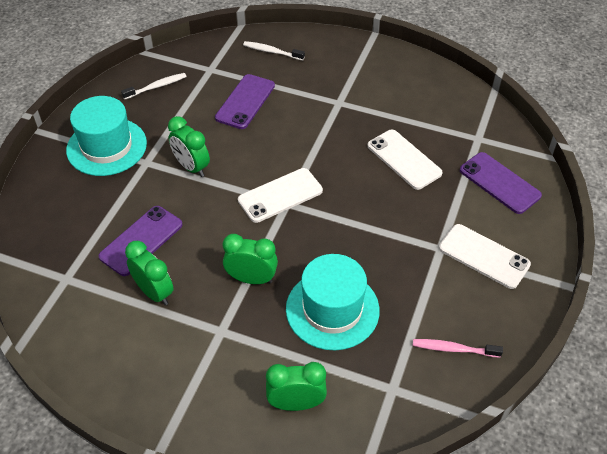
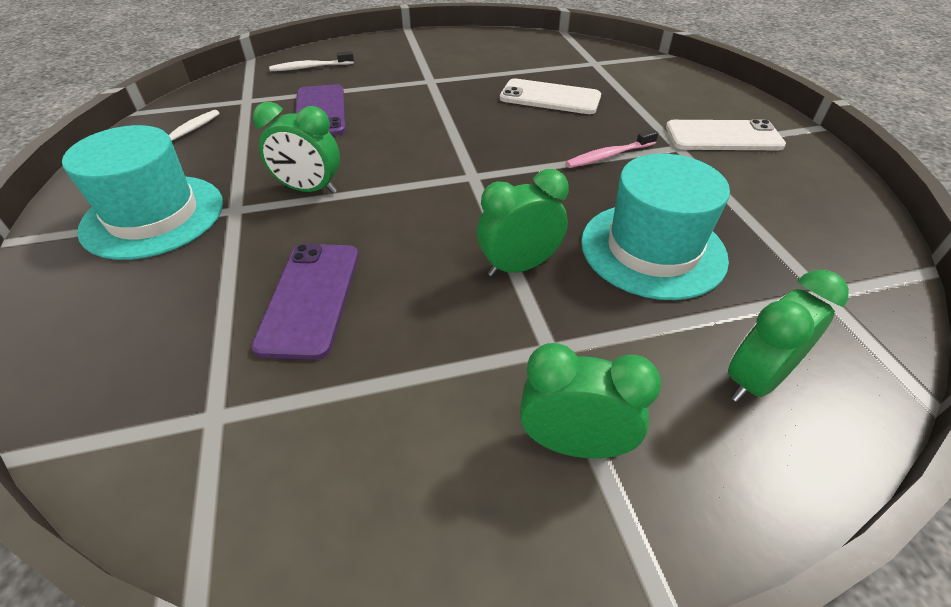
camera: 35 degrees left, 5 degrees down
green clock [125,241,174,305] -> green clock moved to [520,343,661,458]
white phone [238,168,323,223] -> none
pink toothbrush [413,339,503,358] -> pink toothbrush moved to [566,129,658,168]
purple phone [460,152,542,214] -> none

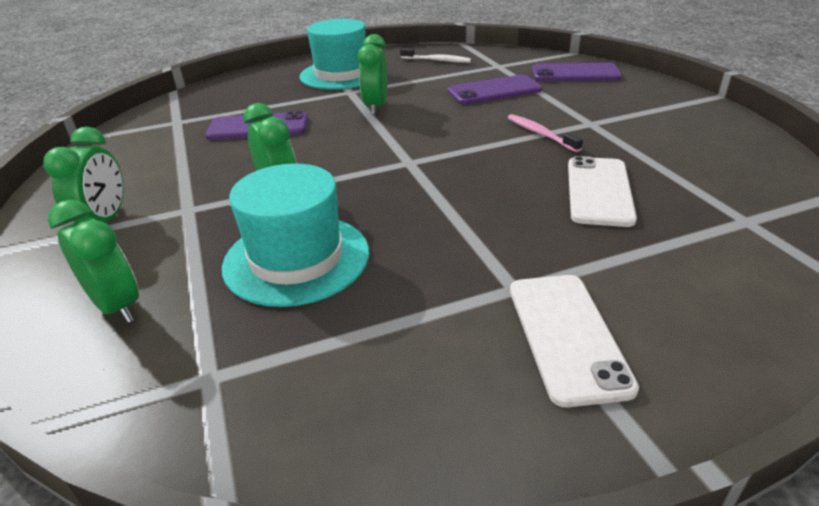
camera: 85 degrees right, 10 degrees down
white toothbrush [269,51,354,71] -> purple phone [532,63,622,81]
pink toothbrush [566,129,658,168] -> pink toothbrush moved to [507,114,583,152]

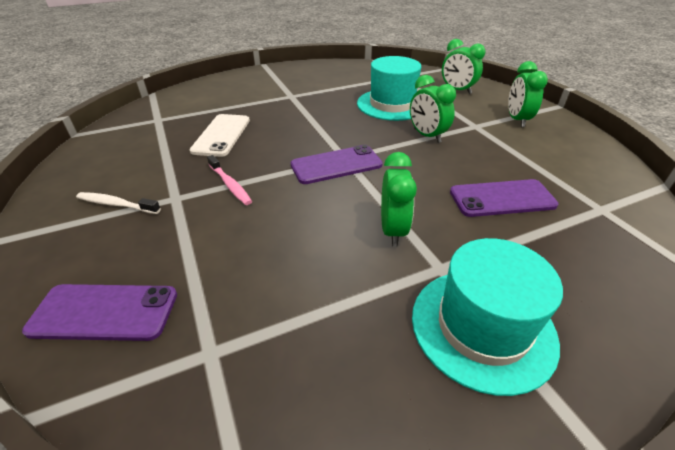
camera: 175 degrees right, 5 degrees up
white toothbrush [400,48,471,63] -> white toothbrush moved to [76,192,161,214]
purple phone [448,75,542,105] -> purple phone moved to [290,145,383,184]
white phone [510,275,639,407] -> none

